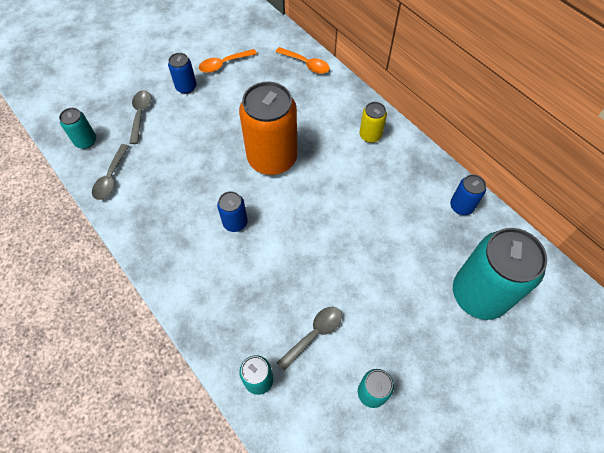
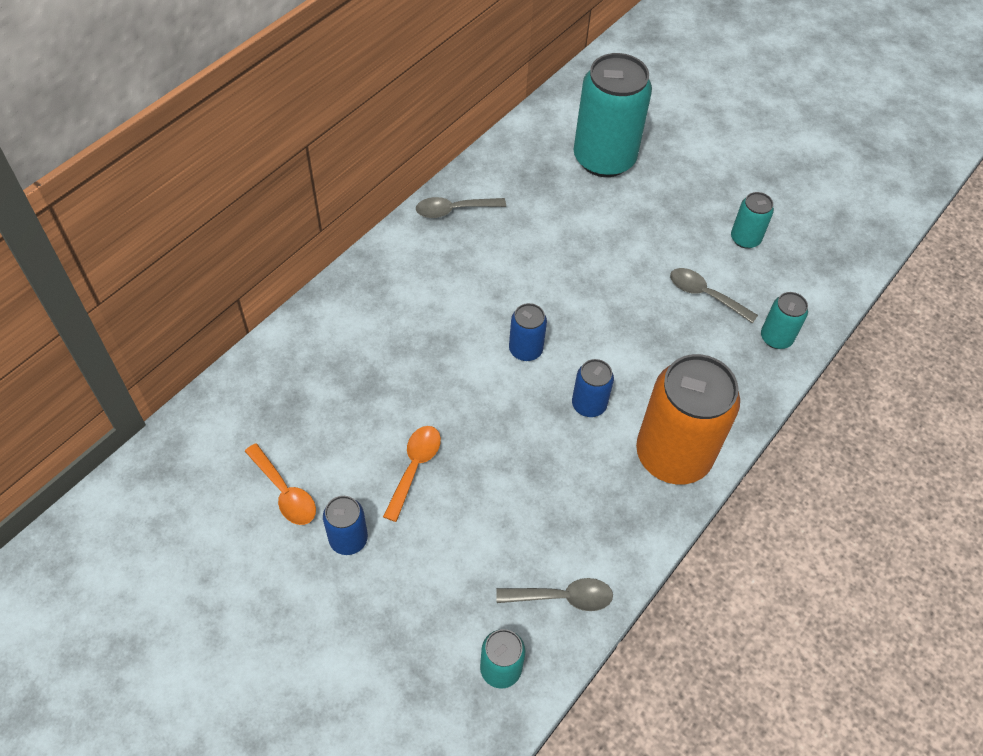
camera: 105 degrees left, 5 degrees down
grey spoon [129,90,152,144] -> grey spoon moved to [416,197,506,218]
orange can [239,82,297,175] -> orange can moved to [636,354,740,485]
orange spoon [276,47,330,74] -> orange spoon moved to [383,426,441,522]
yellow can [359,102,387,143] -> none
blue can [450,174,486,215] -> blue can moved to [509,303,547,361]

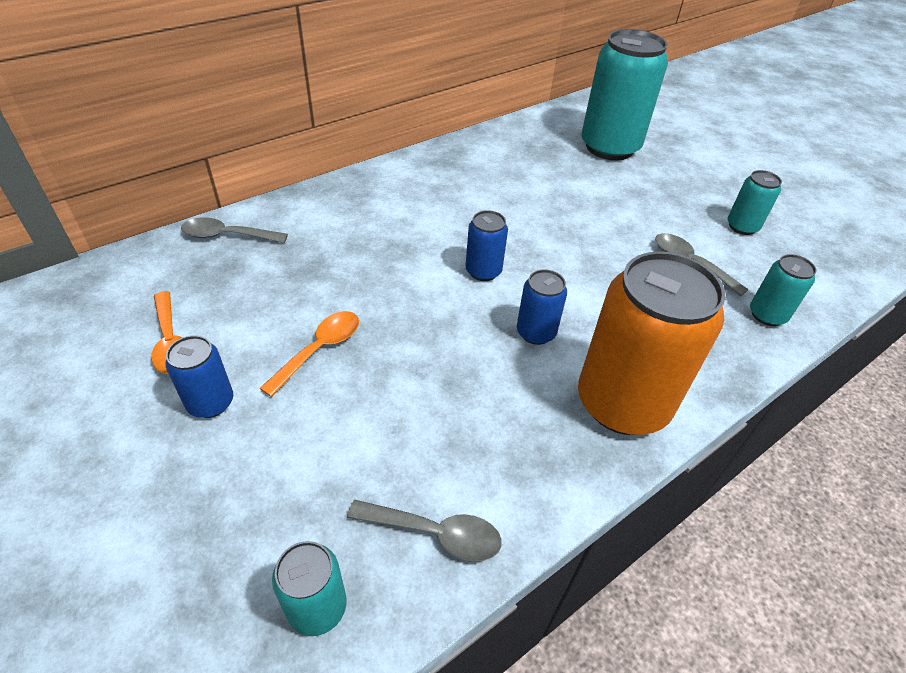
camera: 15 degrees right, 10 degrees down
grey spoon [416,197,506,218] -> grey spoon moved to [181,217,288,243]

